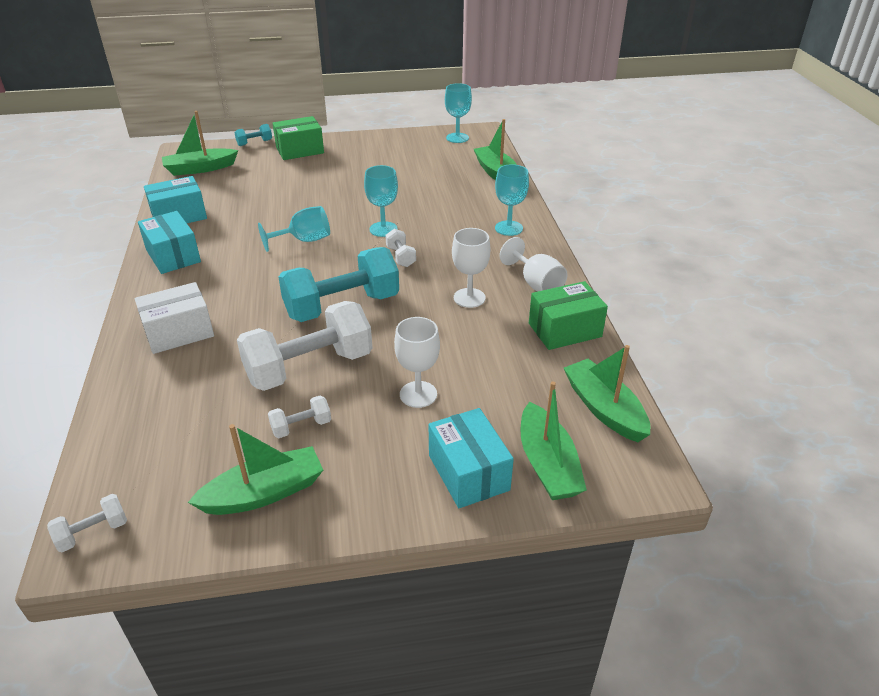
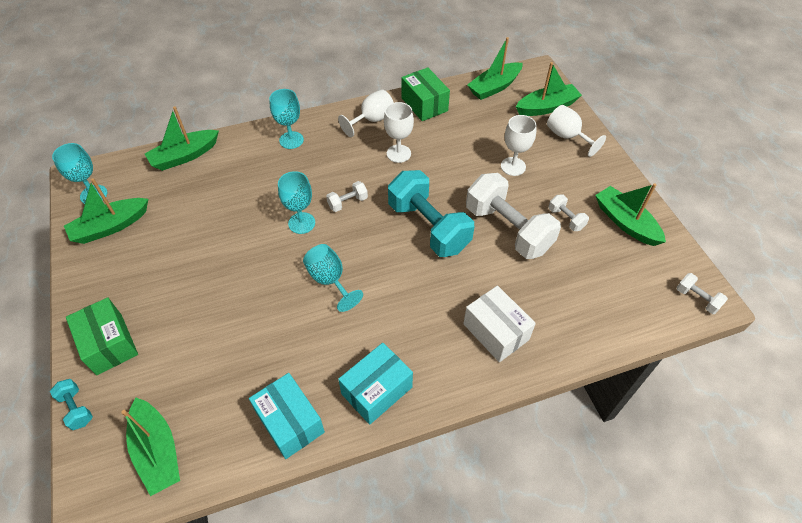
camera: 100 degrees left, 15 degrees up
turquoise box [429,408,514,508] -> white goblet [547,105,606,157]
none -> green boat [64,178,148,244]

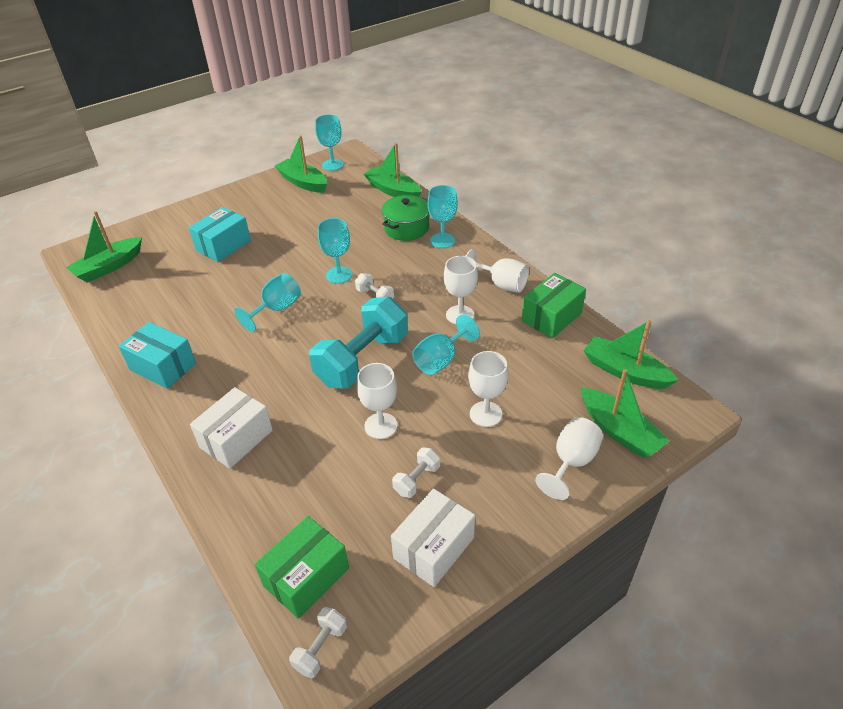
camera: 75 degrees right, 10 degrees down
turquoise dumbbell [50,379,93,430] -> none
green box [66,297,138,375] -> green box moved to [255,516,349,619]
turquoise box [249,373,325,459] -> turquoise box moved to [189,207,251,262]
white dumbbell [466,173,561,259] -> white goblet [357,363,397,439]
green boat [595,183,666,246] -> white box [391,489,475,587]
none -> green pot [382,195,429,241]
none -> turquoise goblet [412,314,480,375]

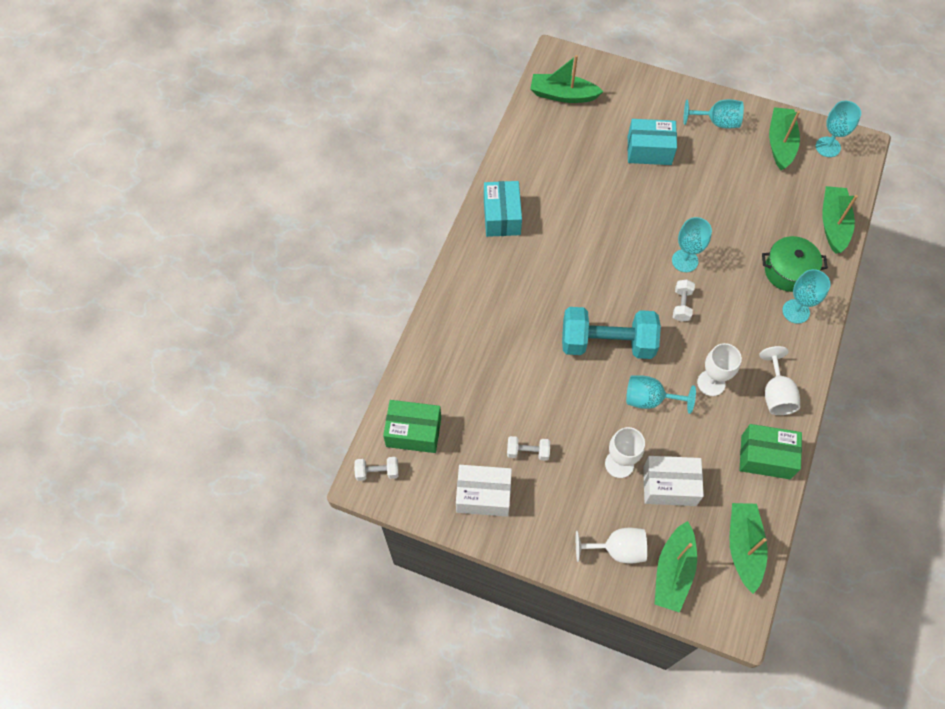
camera: 55 degrees right, 20 degrees up
white box [190,387,273,469] -> white box moved to [643,456,704,506]
turquoise goblet [235,273,301,332] -> turquoise goblet moved to [683,99,744,129]
white goblet [357,363,397,439] -> none

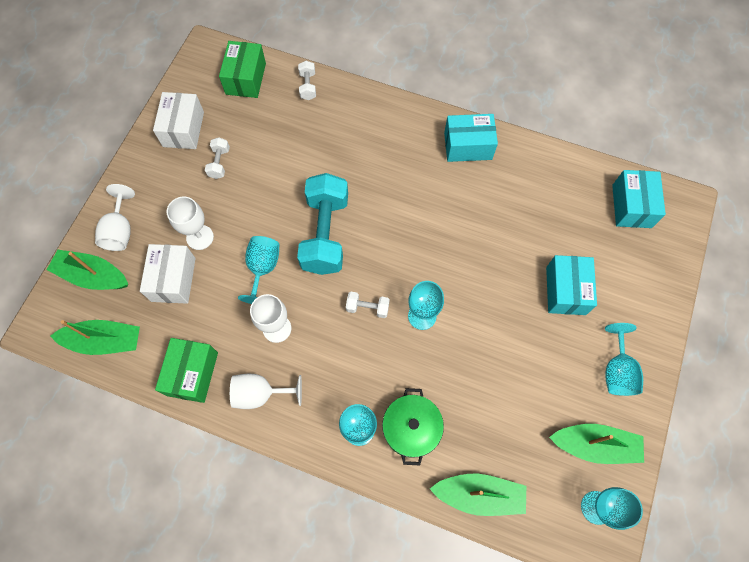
camera: 90 degrees right, 5 degrees up
white dumbbell [354,457,399,481] -> white dumbbell moved to [298,61,316,100]
green boat [530,55,604,103] -> turquoise box [612,170,666,228]

